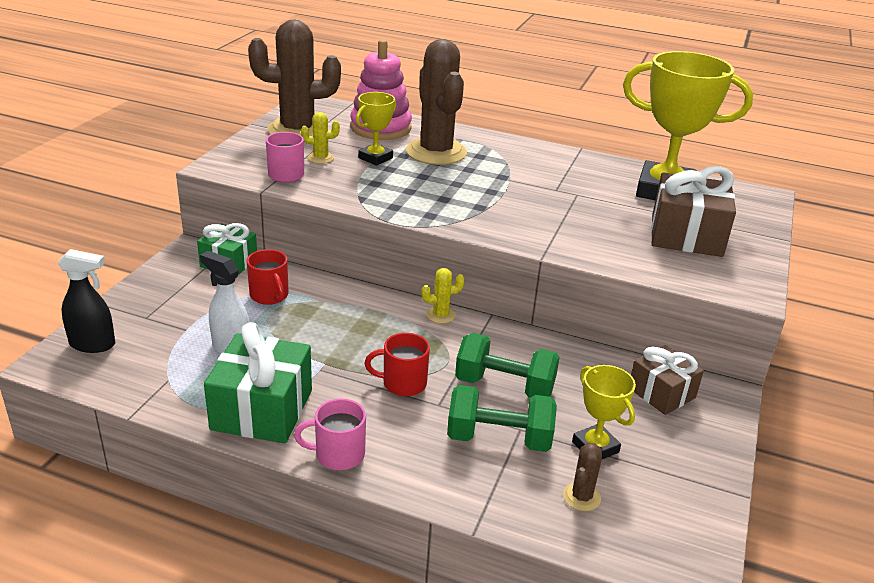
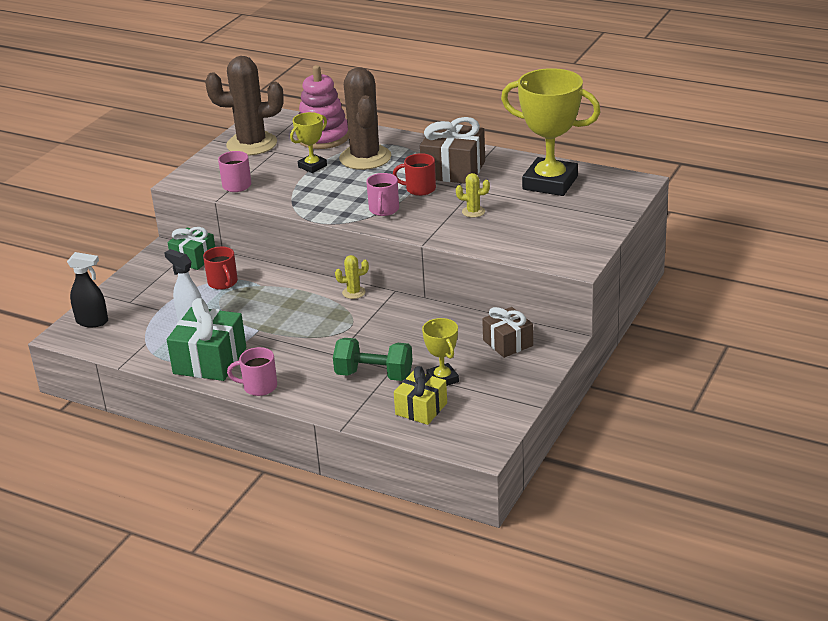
camera: 10 degrees right, 0 degrees up
yellow cactus [301,112,340,164] -> yellow cactus moved to [456,173,490,218]
red mug [364,333,430,396] -> red mug moved to [393,153,436,196]
green dumbbell [455,333,560,398] -> none
brown cactus [563,443,602,511] -> yellow gift [394,366,447,425]
brown gift [651,166,736,257] -> brown gift moved to [420,117,485,184]
none -> pink mug [366,173,399,216]

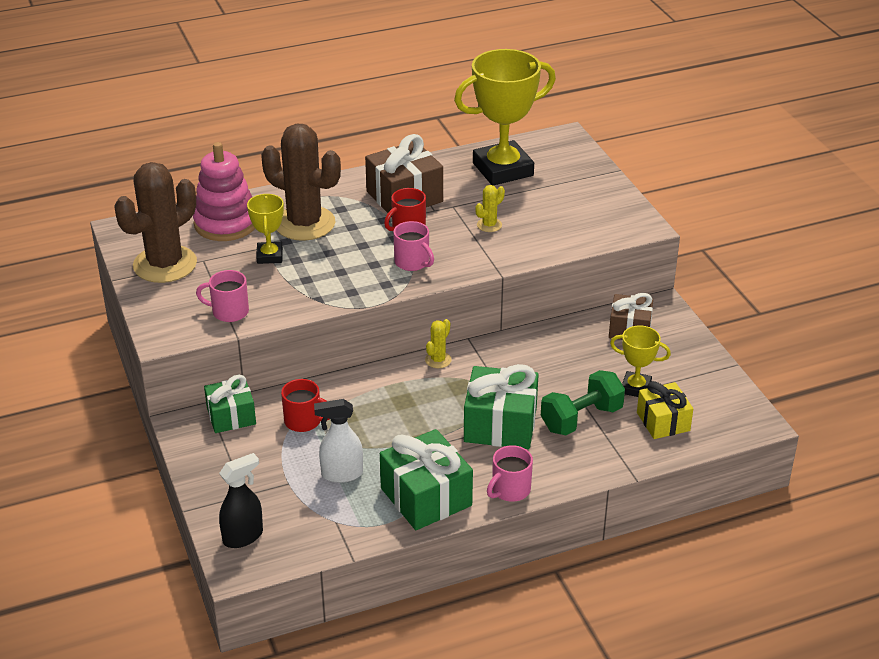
camera: 50 degrees left, 5 degrees up
none -> green gift [464,364,539,449]

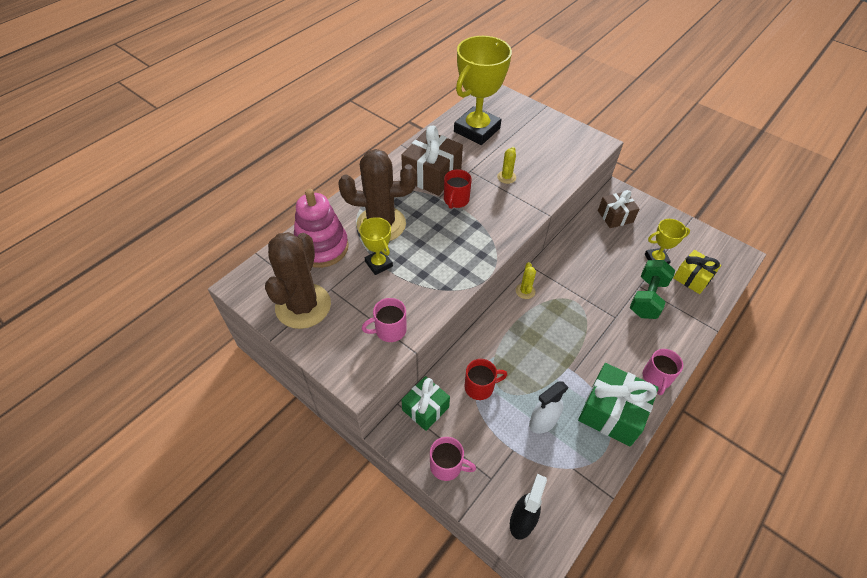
camera: 30 degrees left, 15 degrees up
pink mug [393,221,434,271] -> pink mug moved to [430,437,476,481]
green gift [464,364,539,449] -> none

